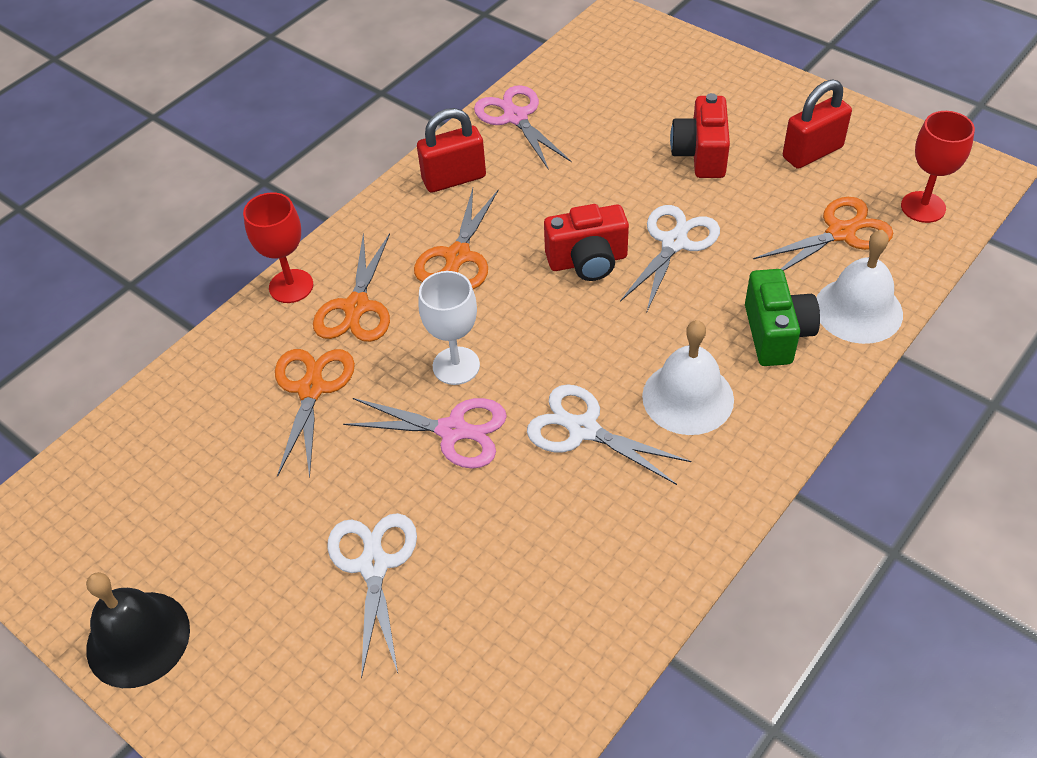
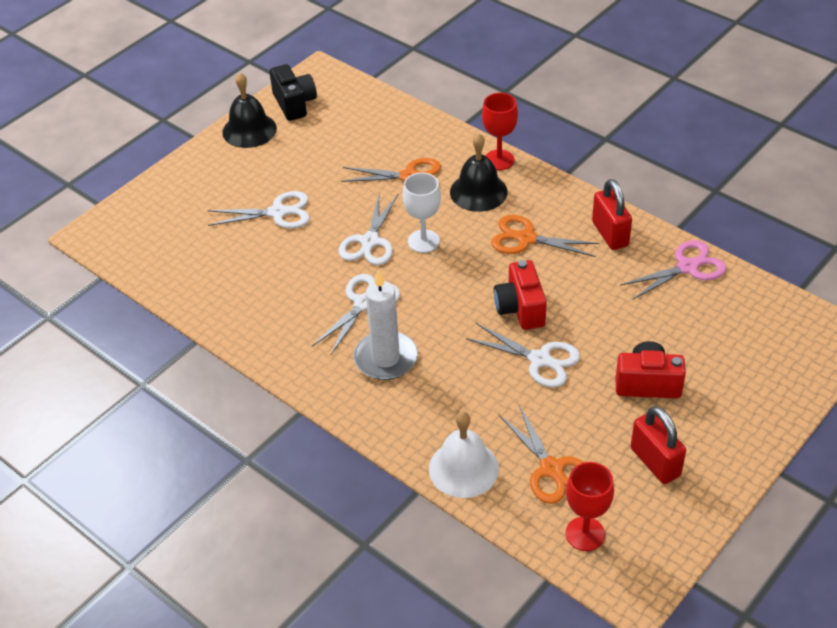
camera: 90 degrees right, 5 degrees down
orange scissors [313,233,390,342] -> black bell [450,133,508,212]
pink scissors [343,398,507,469] -> white scissors [338,194,398,265]
white bell [642,320,734,435] -> white candle [354,269,418,380]
green camera [745,269,820,366] -> none
none -> black camera [269,64,317,121]

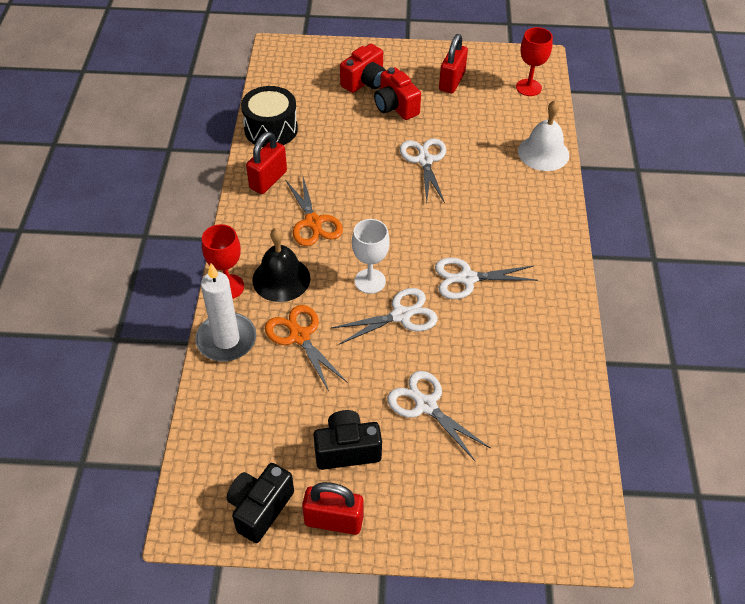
camera: 130 degrees left, 5 degrees up
black bell [222,73,277,148] -> red padlock [302,482,363,535]
white candle [354,269,418,380] -> white candle moved to [195,263,256,361]
red camera [494,260,547,330] -> red camera moved to [340,44,386,93]
orange scissors [499,405,584,504] -> none
pink scissors [620,240,727,300] -> black drum [241,86,298,147]
none -> black camera [313,410,382,470]

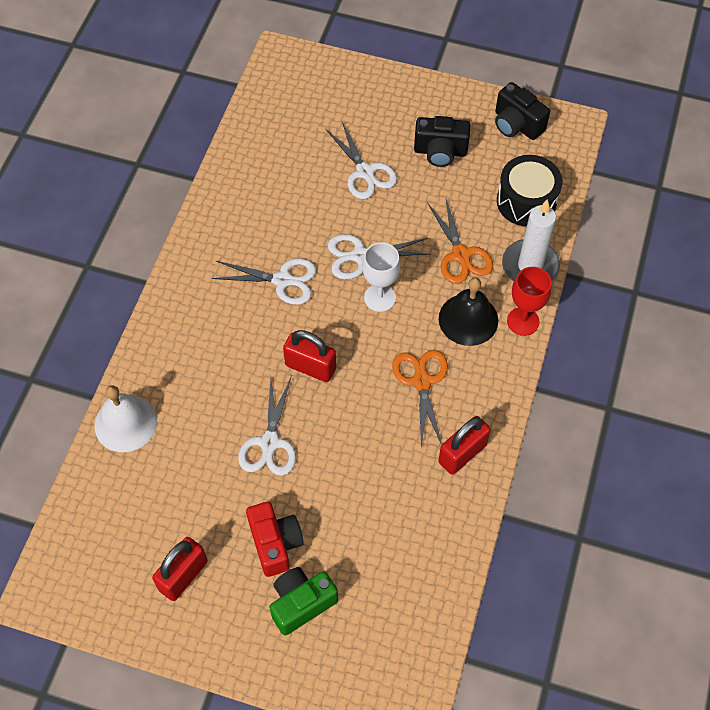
camera: 165 degrees left, 10 degrees up
black camera [227,463,294,543] -> black camera turned 90 degrees clockwise [495,82,550,140]
black drum [241,86,298,147] -> black drum moved to [497,155,563,227]
red padlock [302,482,363,535] -> red padlock moved to [283,330,336,382]
red camera [340,44,386,93] -> green camera [269,567,338,635]
red goblet [516,27,553,96] -> none

